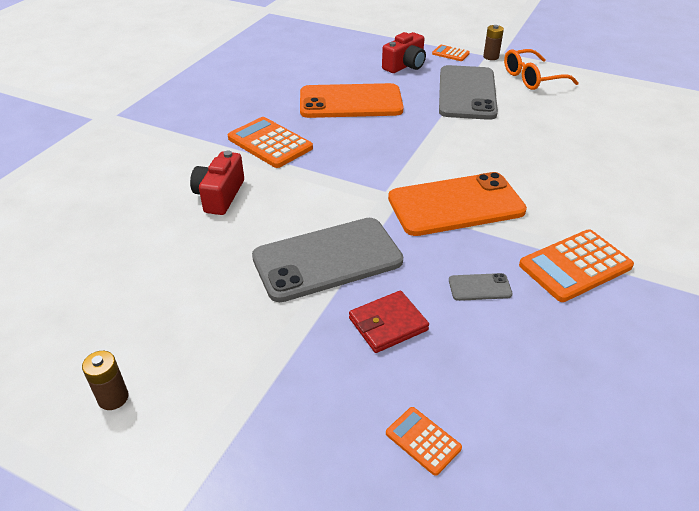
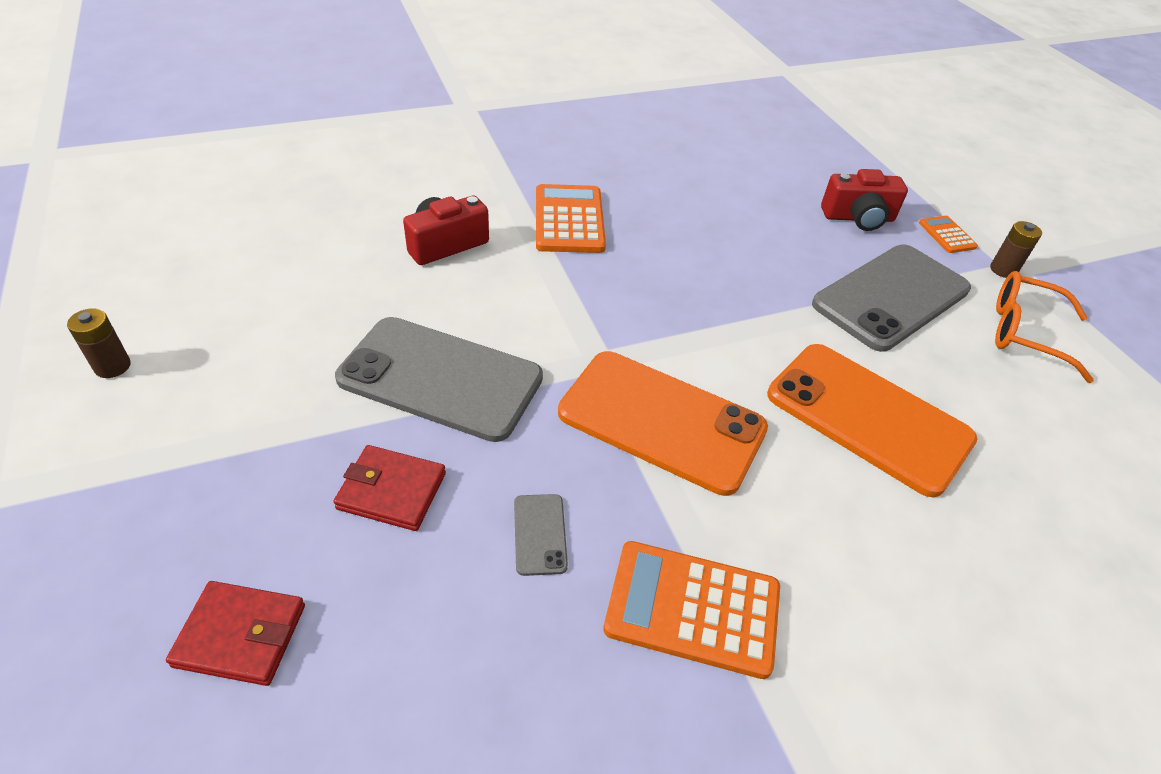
camera: 40 degrees right, 5 degrees up
orange phone [300,83,403,118] -> orange phone moved to [767,344,977,497]
orange calculator [386,407,462,476] -> red wallet [166,581,305,686]
grey phone [449,273,513,301] -> grey phone turned 45 degrees clockwise [514,494,568,576]

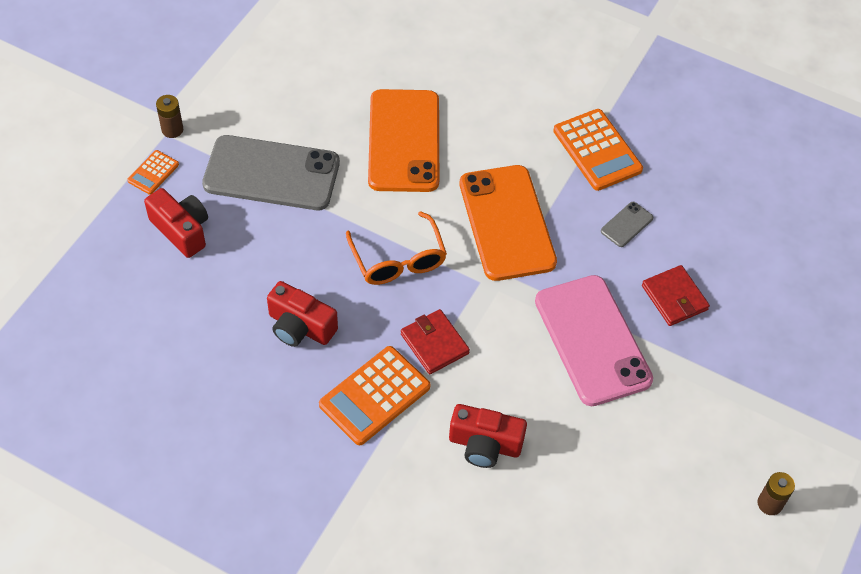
camera: 130 degrees left, 10 degrees up
red wallet [166,581,305,686] -> red wallet moved to [401,309,470,374]
grey phone [335,317,543,442] -> pink phone [535,275,653,406]
orange glasses [995,271,1094,383] -> orange glasses moved to [346,211,447,285]
none -> red camera [267,281,338,347]

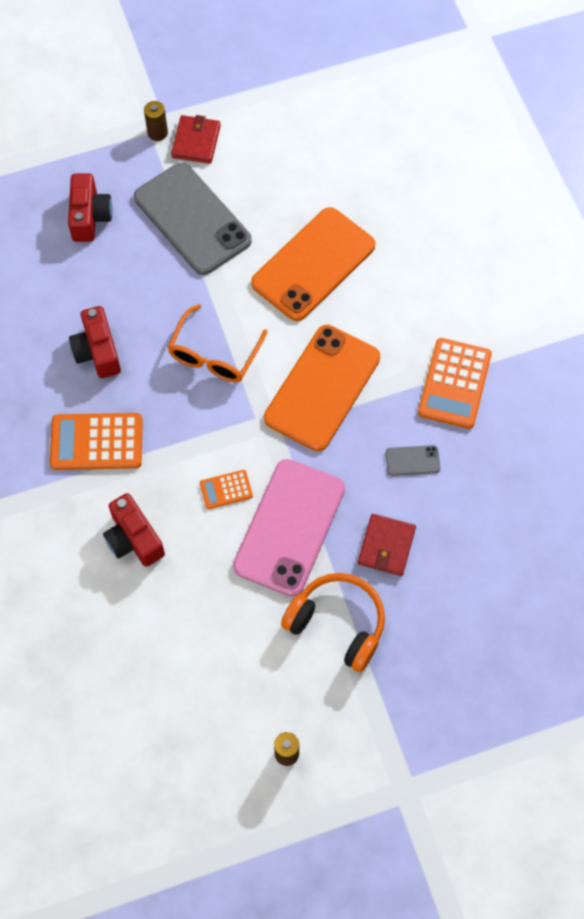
camera: 45 degrees right, 10 degrees up
orange calculator [127,150,179,195] -> orange calculator moved to [200,470,253,509]
red wallet [401,309,470,374] -> red wallet moved to [171,115,221,164]
none -> orange headphones [281,573,385,672]

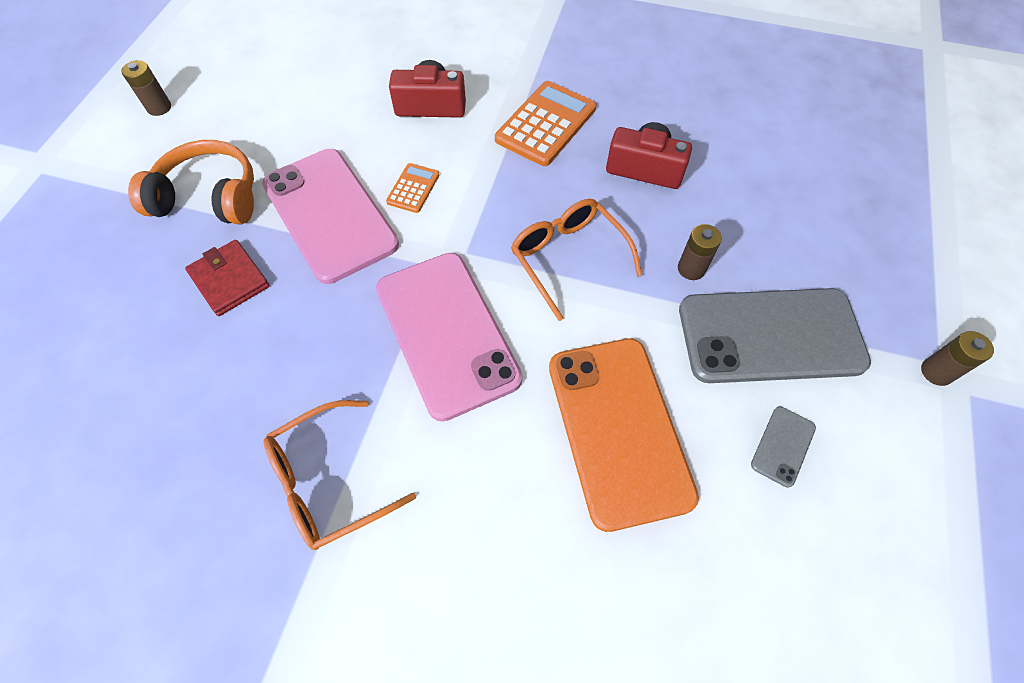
camera: 125 degrees right, 5 degrees down
red camera [68,174,113,242] -> none
red wallet [171,115,221,164] -> none
orange phone [264,325,380,451] -> pink phone [376,253,522,421]
orange headphones [281,573,385,672] -> orange headphones turned 150 degrees counterclockwise [128,140,254,225]
grey phone [386,445,440,476] -> grey phone moved to [751,406,816,488]
orange calculator [418,338,492,429] -> orange glasses [264,400,416,550]
none -> brown battery [678,224,722,280]

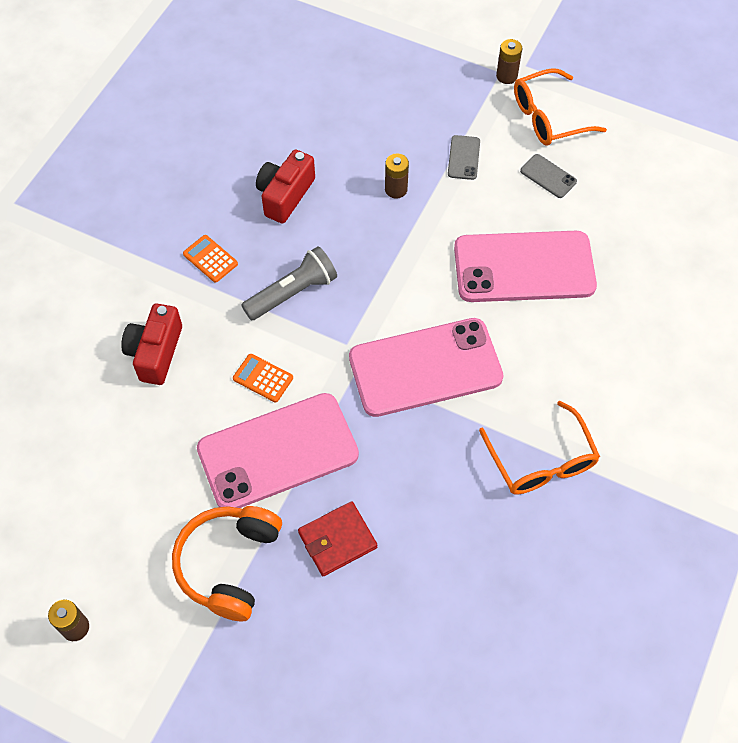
camera: 80 degrees left, 0 degrees up
orange calculator [495,81,596,166] -> orange calculator [183,235,238,283], size x0.52
orange glasses [511,199,642,321] -> orange glasses moved to [514,68,607,146]
orange phone [549,338,699,532] -> pink phone [454,231,597,302]
grey phone [679,288,871,383] -> grey phone [448,135,480,180], size x0.41
none -> grey flashlight [241,247,337,321]

